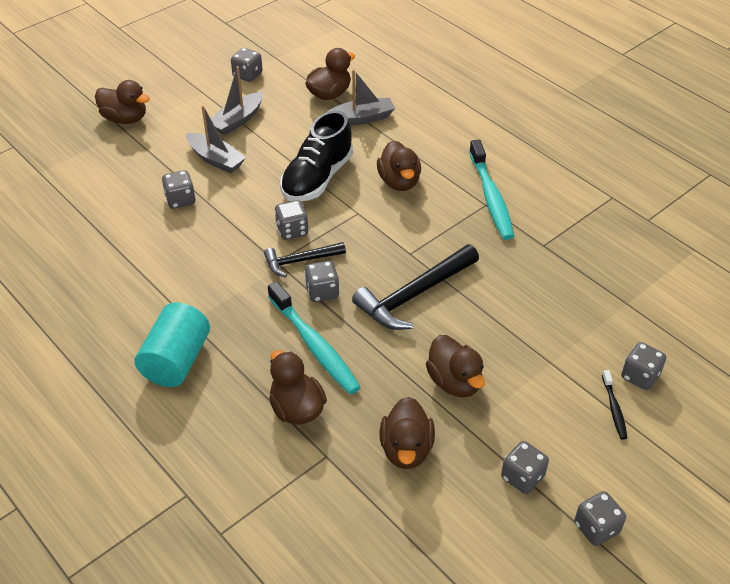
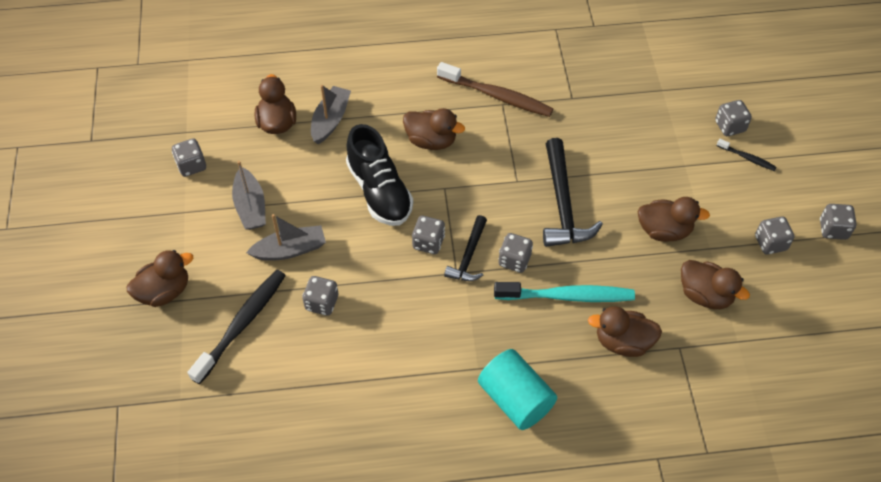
camera: 55 degrees left, 10 degrees up
turquoise toothbrush [469,140,514,240] -> brown toothbrush [437,62,554,117]
none -> black toothbrush [187,270,286,384]

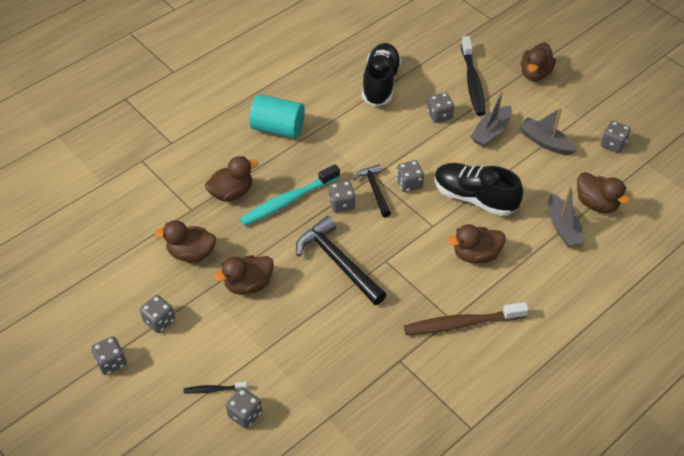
camera: 145 degrees right, 5 degrees down
none -> black shoe [362,43,402,106]

